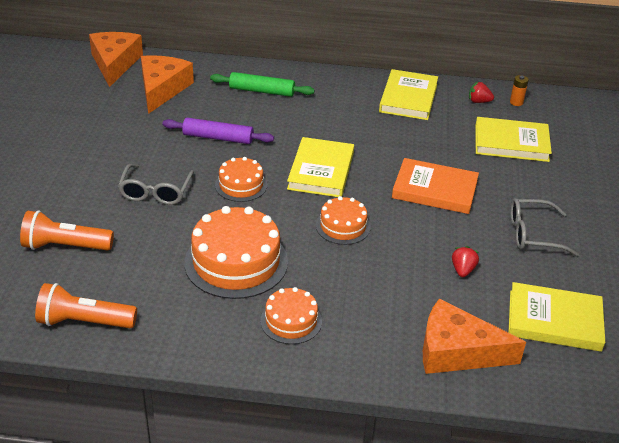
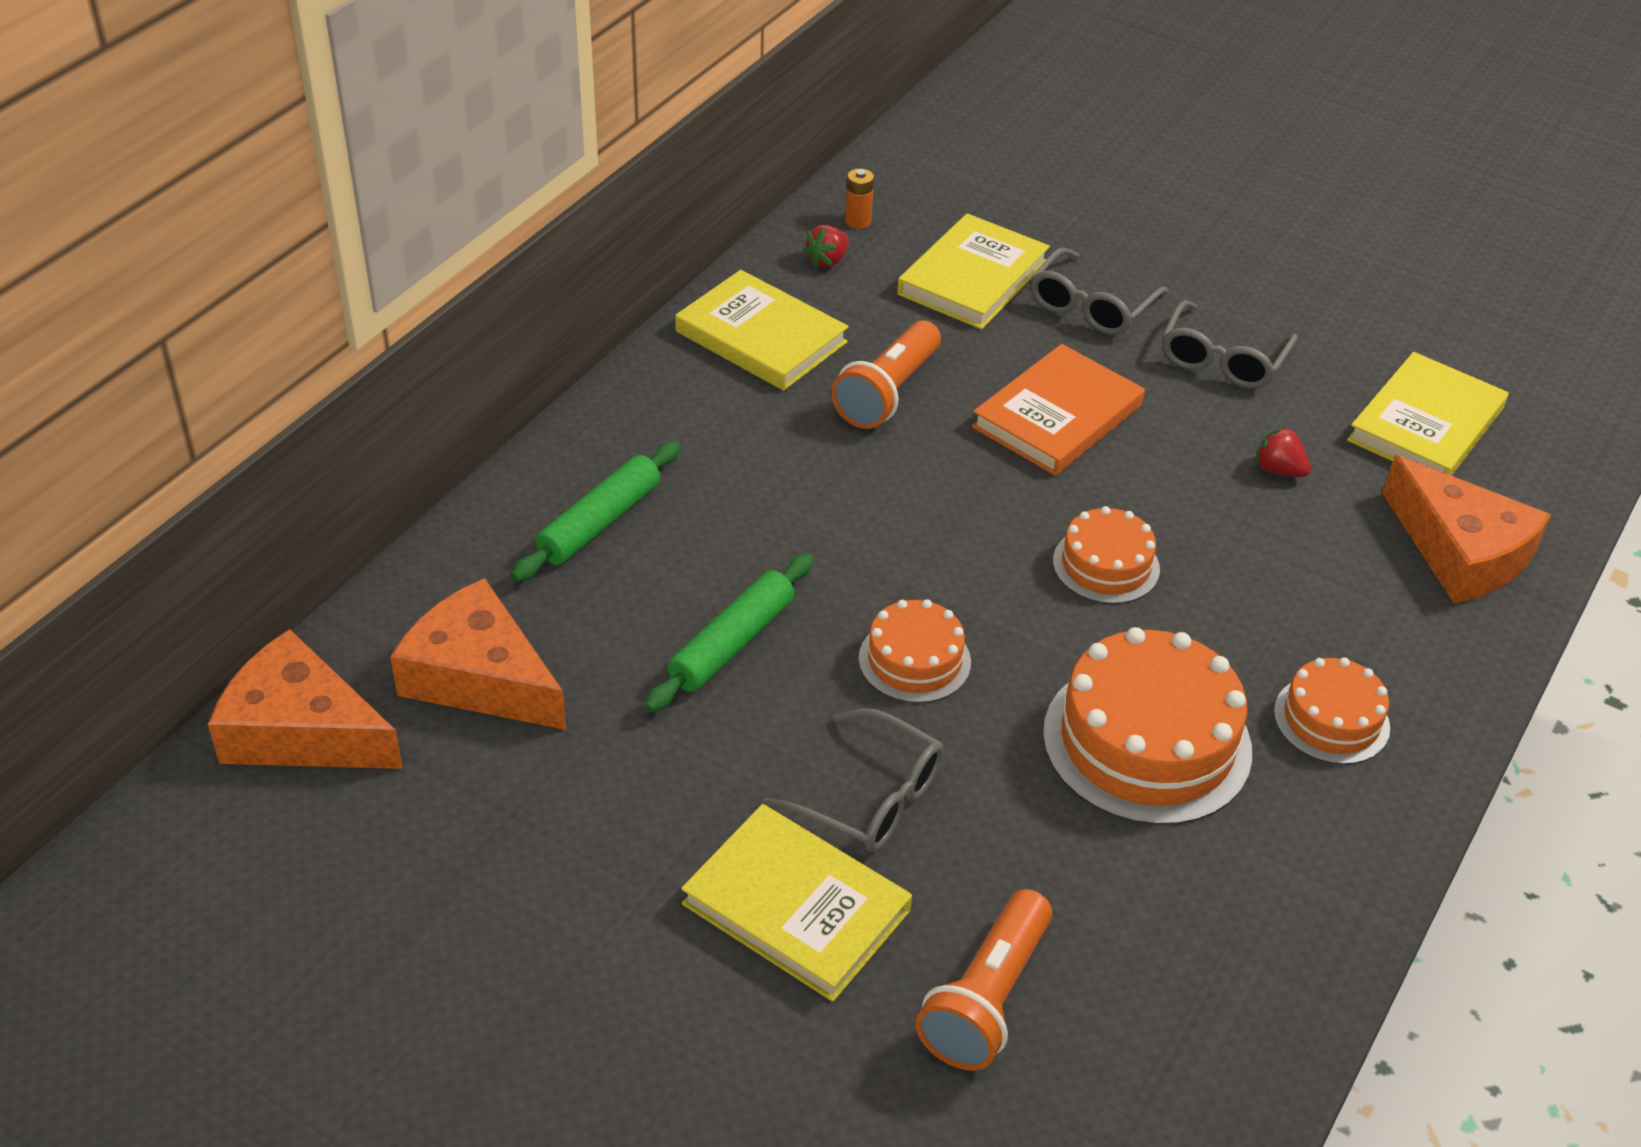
camera: 65 degrees left, 5 degrees up
orange flashlight [35,283,137,328] -> orange flashlight moved to [831,320,941,429]
purple rolling pin [162,118,274,144] -> green rolling pin [644,554,813,712]
yellow book [287,137,354,197] -> yellow book moved to [681,804,912,1002]
orange cheese [423,298,526,374] -> orange cheese turned 75 degrees counterclockwise [1382,455,1551,603]
none -> grey glasses [1031,247,1169,335]

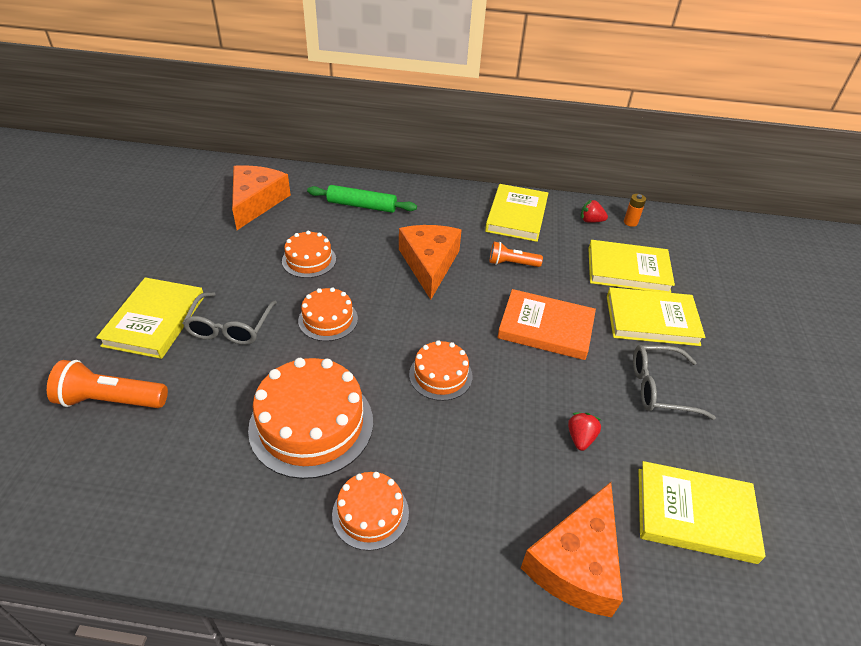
camera: 65 degrees right, 0 degrees up
orange cheese [208,629,403,769] -> orange cheese moved to [399,225,462,300]
green rolling pin [644,554,813,712] -> orange cake [282,231,336,278]
orange flashlight [831,320,941,429] -> orange flashlight [490,242,543,267], size x0.64
grey glasses [1031,247,1169,335] -> yellow book [607,287,705,346]

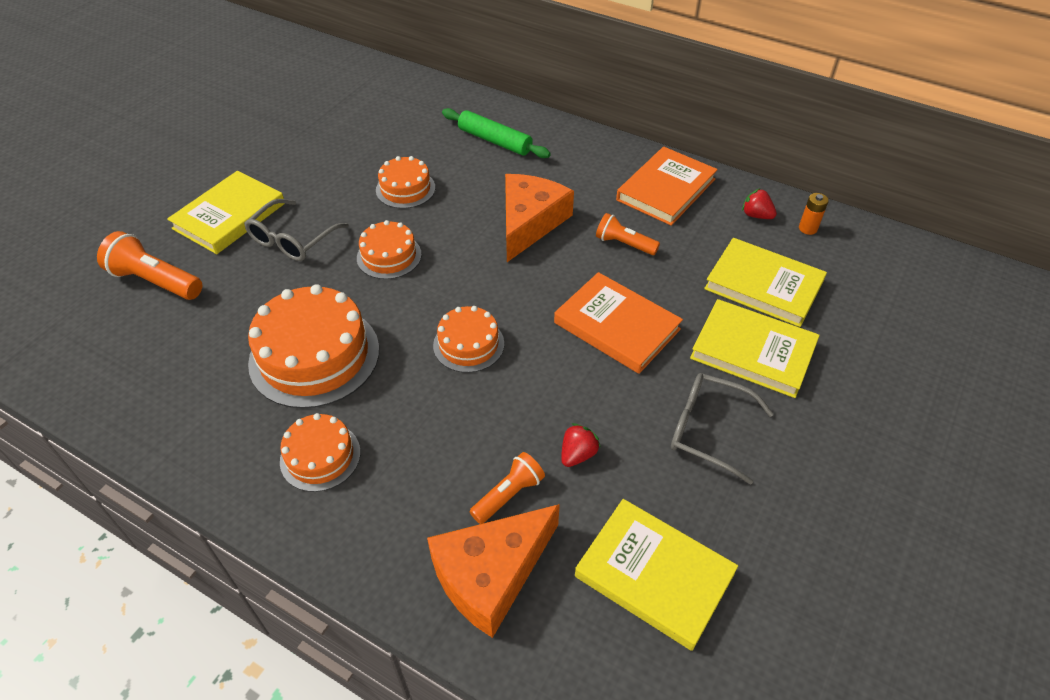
camera: 25 degrees right, 5 degrees up
orange cheese [232,165,291,230] -> none
yellow book [485,184,548,242] -> orange book [616,147,718,226]
none -> orange flashlight [470,452,545,524]

